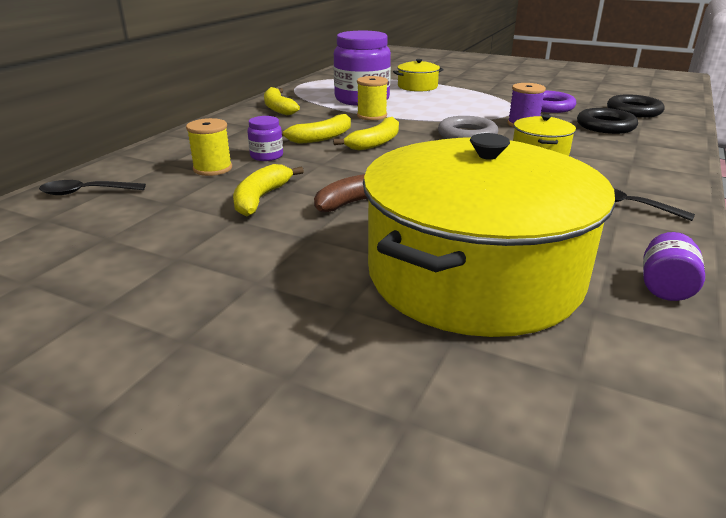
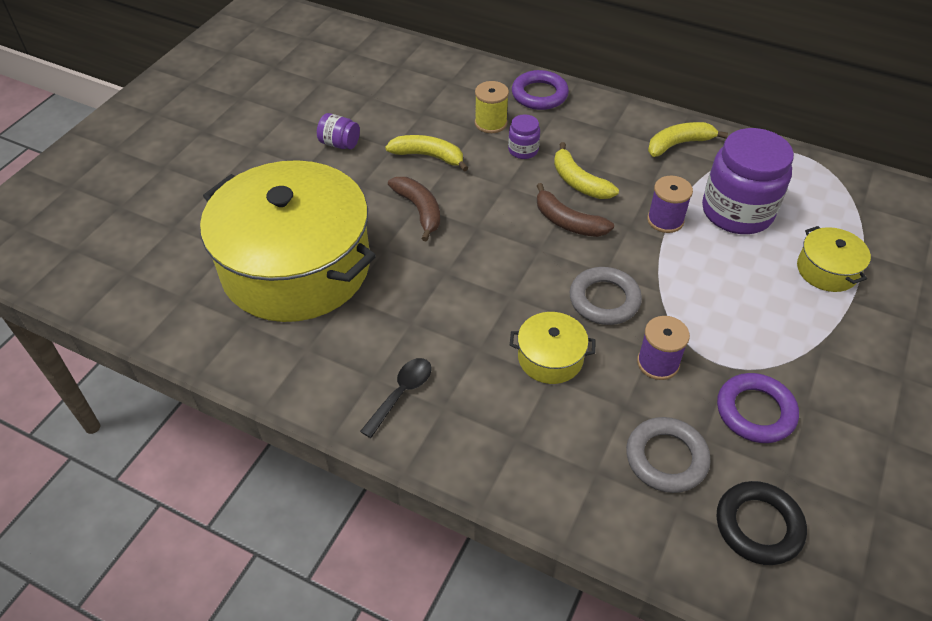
camera: 90 degrees right, 20 degrees up
black spoon [39,180,146,195] -> none
yellow banana [333,117,399,151] -> brown banana [537,183,614,237]
yellow spool [357,76,388,120] -> purple spool [647,176,693,233]
black ring [577,108,638,134] -> grey ring [626,417,711,493]
purple jar [643,232,705,301] -> purple jar moved to [317,113,360,149]
none -> purple ring [512,70,569,110]

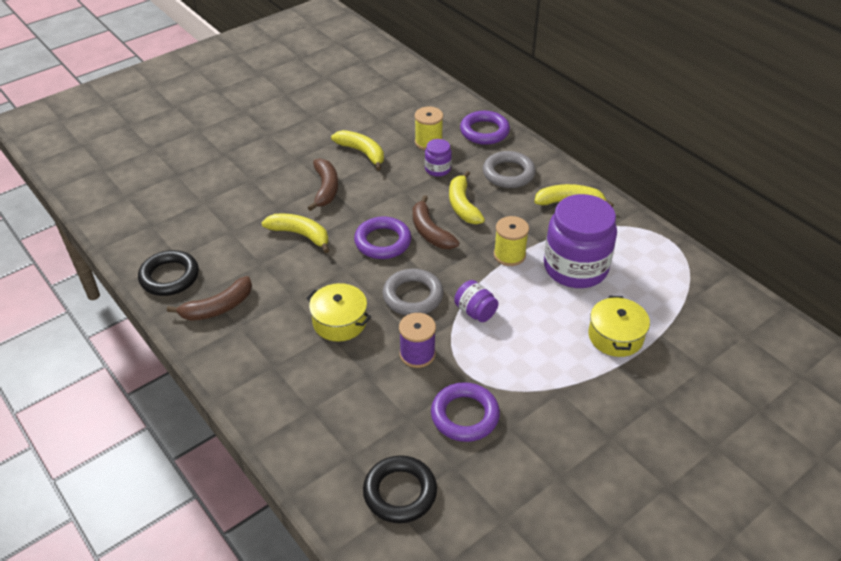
camera: 25 degrees right, 5 degrees down
yellow pot [200,160,376,322] -> none
purple jar [317,113,360,149] -> purple jar moved to [454,280,498,322]
black spoon [360,358,431,438] -> brown banana [167,276,252,321]
grey ring [626,417,711,493] -> grey ring moved to [483,151,536,188]
purple spool [647,176,693,233] -> yellow spool [494,216,529,266]
none -> black ring [138,250,199,296]
none -> yellow banana [261,213,329,253]
none -> purple ring [354,217,411,259]

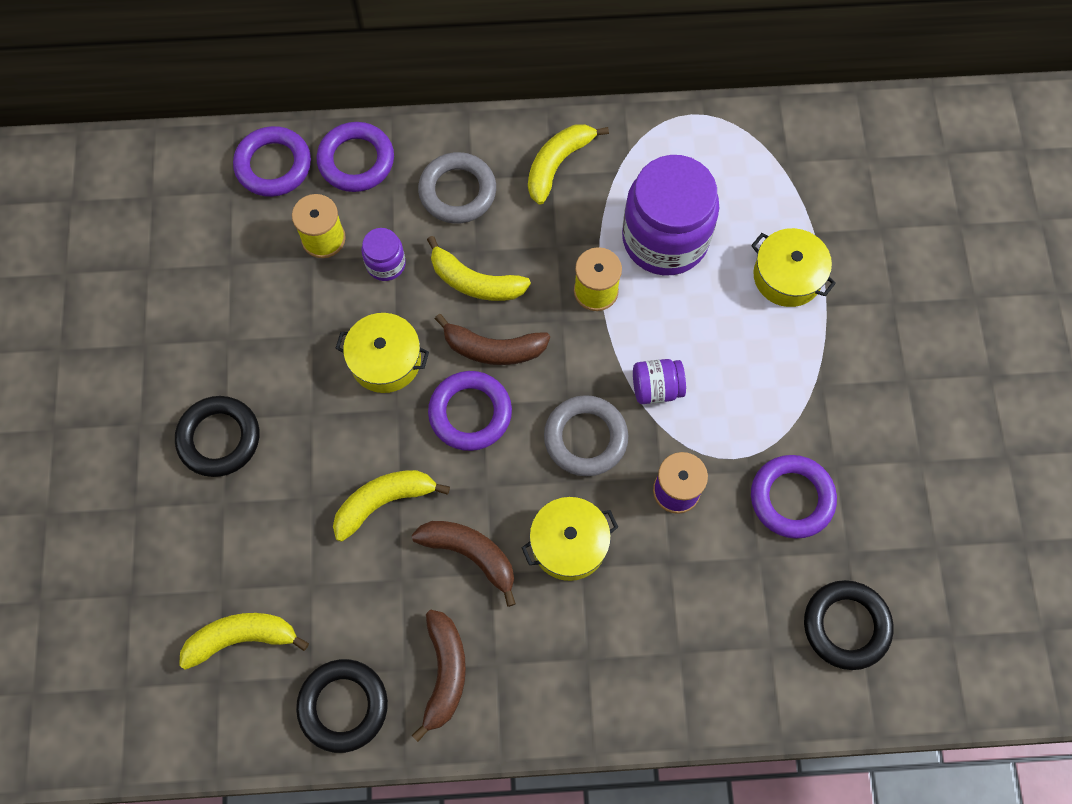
camera: 55 degrees left, 25 degrees up
brown banana [308,158,338,211] -> brown banana moved to [412,521,516,607]
yellow banana [331,130,384,171] -> yellow banana moved to [179,613,309,670]
none -> black ring [175,396,259,477]
none -> purple ring [233,126,311,197]
none -> yellow pot [335,313,429,393]

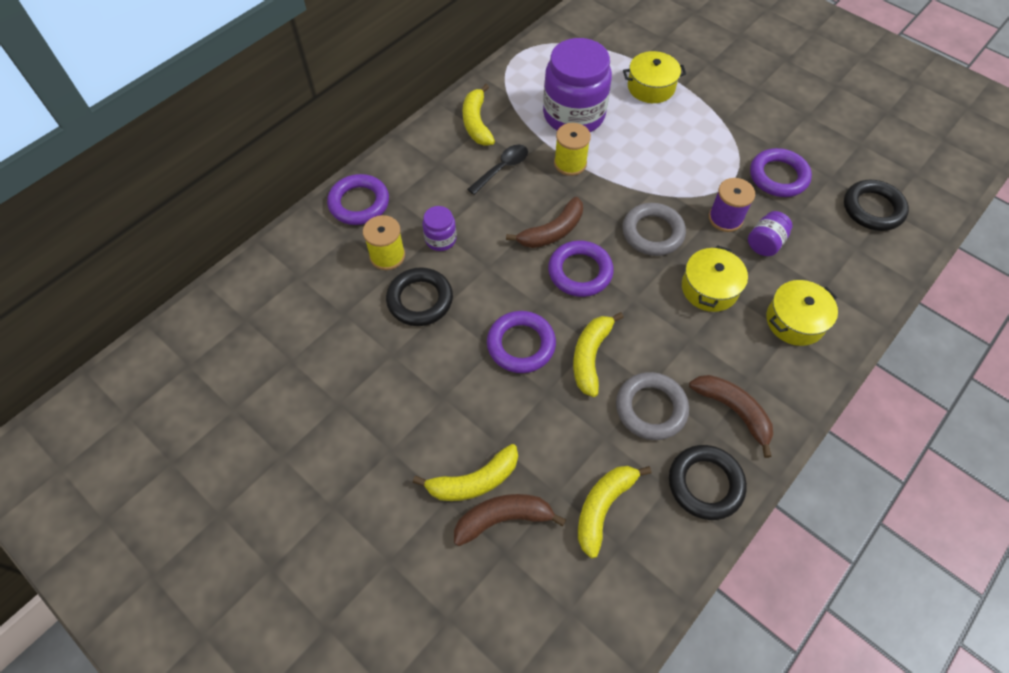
camera: 45 degrees left, 10 degrees down
black ring [175,396,259,477] -> black ring moved to [386,267,453,326]
purple ring [233,126,311,197] -> purple ring moved to [487,311,556,373]
yellow pot [335,313,429,393] -> yellow pot moved to [766,280,838,346]
brown banana [412,521,516,607] -> brown banana moved to [454,494,566,546]
grey ring [418,152,496,224] -> grey ring moved to [616,372,689,440]
yellow banana [427,236,531,301] -> yellow banana moved to [413,444,518,501]
purple jar [633,359,686,404] -> purple jar moved to [748,211,792,256]
none -> black spoon [467,145,528,195]

